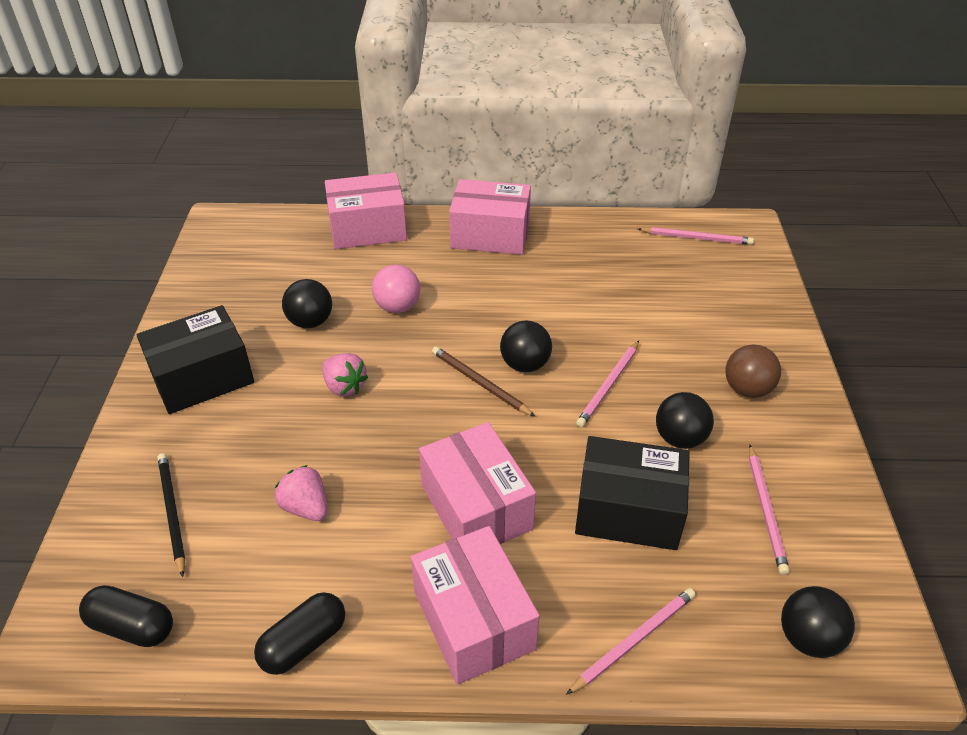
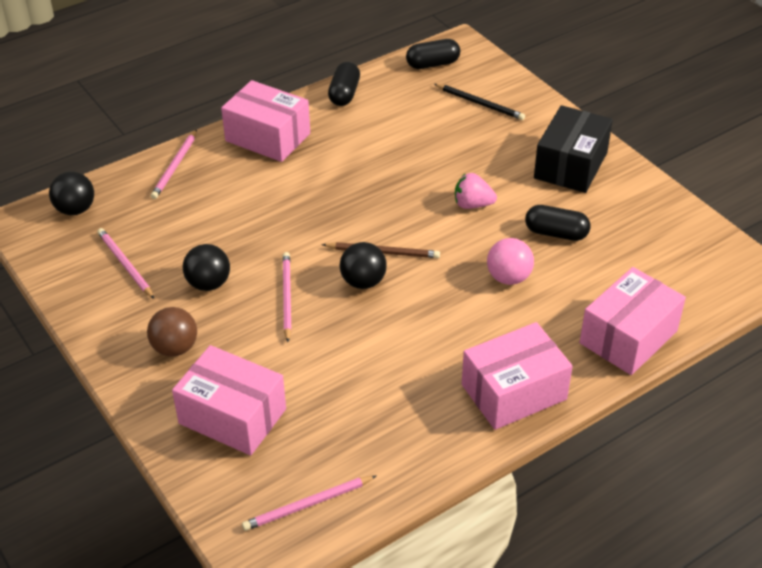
camera: 145 degrees right, 0 degrees up
pink strawberry [275,465,327,521] -> none
black ball [282,279,332,328] -> black capsule [525,205,591,241]
pink box [419,422,536,544] -> pink box moved to [172,345,286,456]
black box [575,436,690,550] -> none

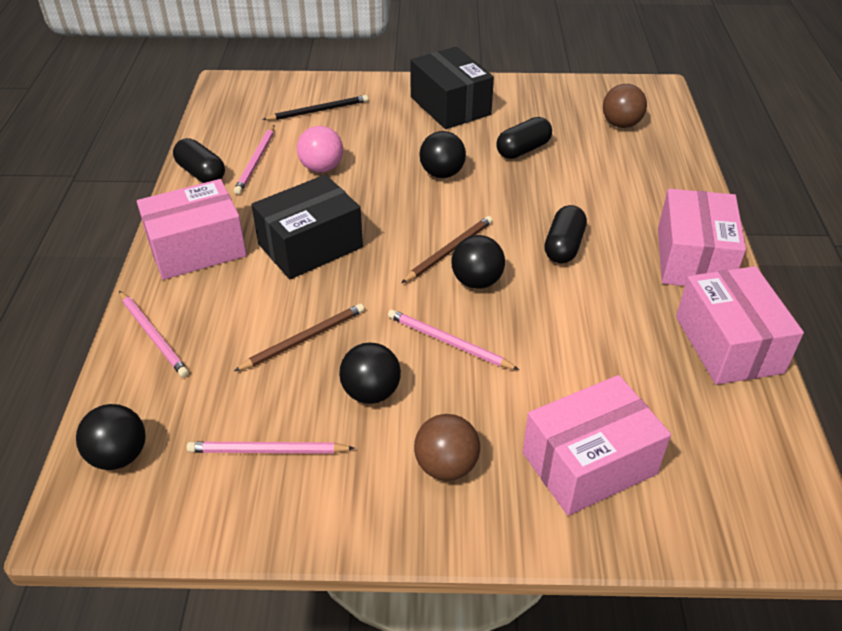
camera: 55 degrees left, 0 degrees up
pink pencil [242,476,376,531] -> pink pencil moved to [234,125,274,195]
black capsule [406,39,460,69] -> black capsule moved to [544,205,587,264]
pink strawberry [455,173,497,209] -> black ball [419,131,466,178]
pink ball [487,238,534,285] -> pink ball moved to [297,126,343,173]
pink box [580,267,686,375] -> pink box moved to [676,266,804,385]
none -> brown pencil [234,304,364,371]
none -> black box [251,174,363,279]
none -> brown ball [603,84,647,128]

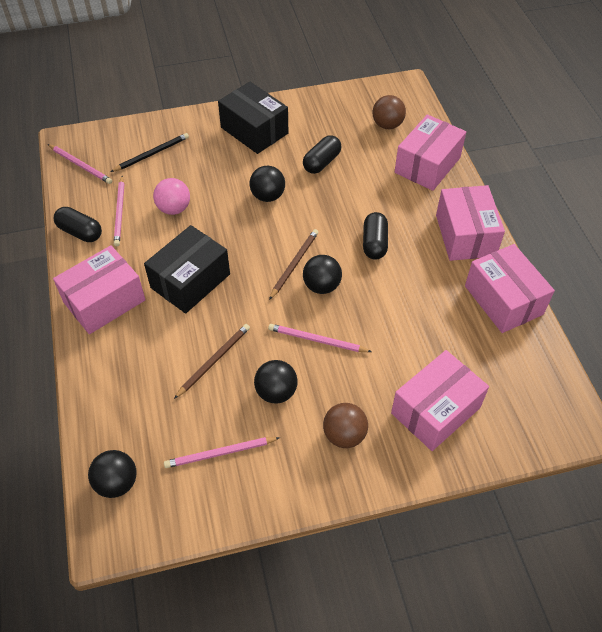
camera: 15 degrees left, 10 degrees up
pink pencil [119,291,189,377] -> pink pencil moved to [48,144,112,184]
none -> pink box [395,114,466,191]

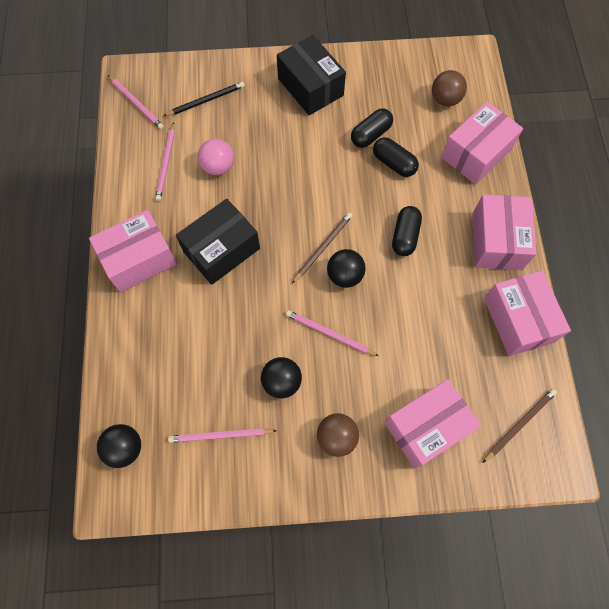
camera: 10 degrees right, 15 degrees up
black capsule [54,207,102,242] -> black capsule moved to [373,137,419,177]
brown pencil [174,324,250,399] -> brown pencil moved to [483,389,557,463]
black ball [250,166,285,202] -> none

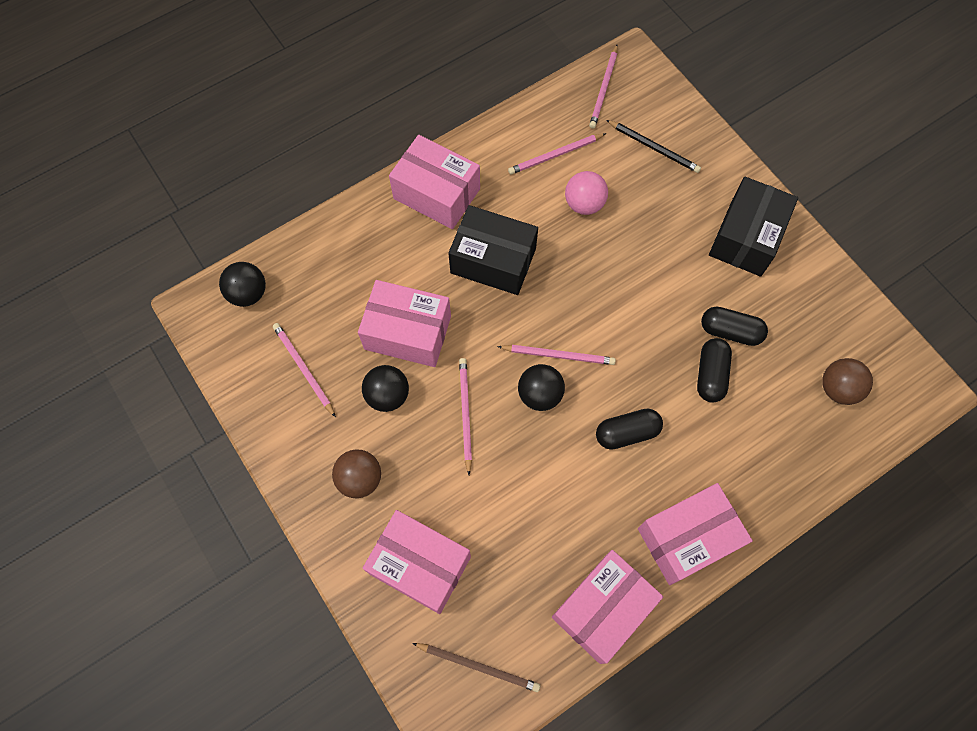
camera: 60 degrees right, 0 degrees up
brown pencil [292,212,352,283] -> pink pencil [497,345,616,365]
pink box [441,101,523,185] -> pink box moved to [358,280,451,367]

